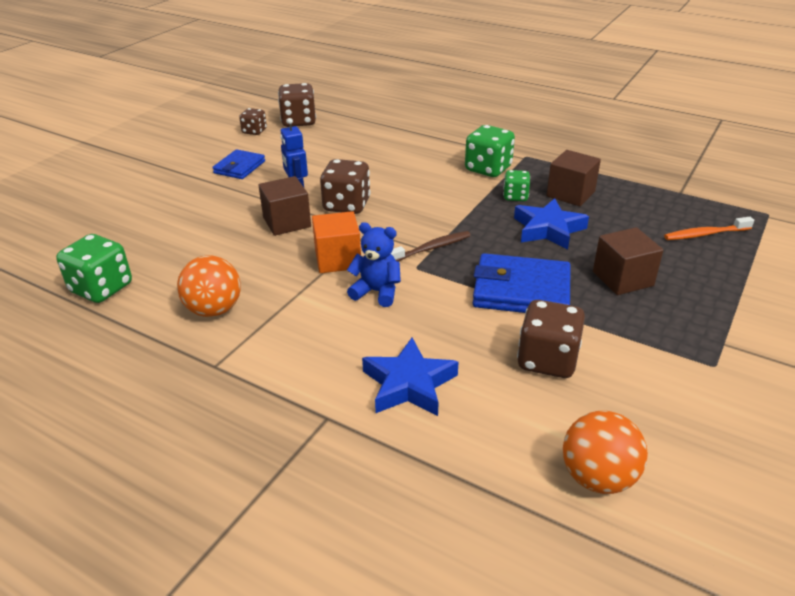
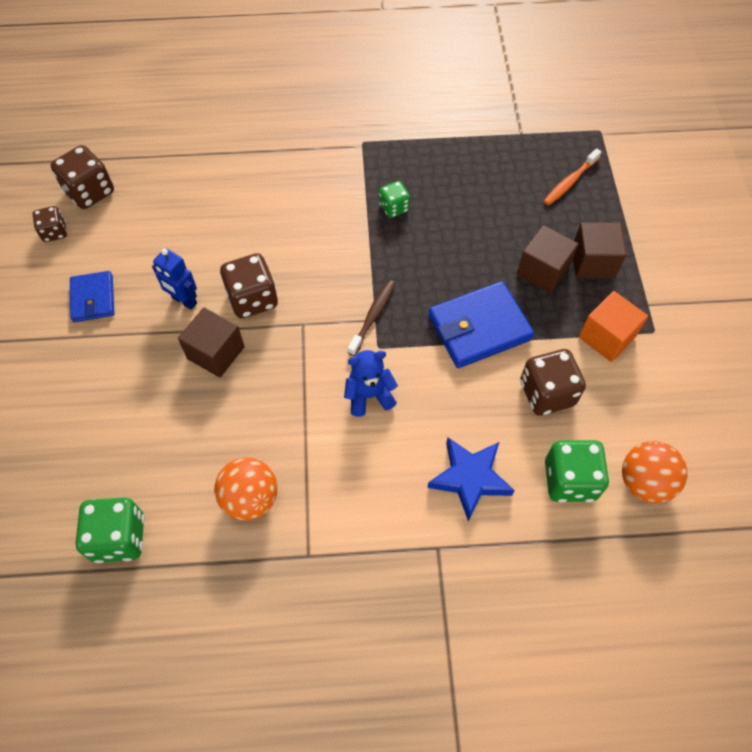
camera: 35 degrees left, 25 degrees up
orange cube [312,211,361,273] -> orange cube moved to [579,291,648,362]
green dice [465,125,515,177] -> green dice moved to [545,440,609,503]
blue star [514,198,589,250] -> none
brown cube [546,150,601,206] -> brown cube moved to [573,222,626,278]

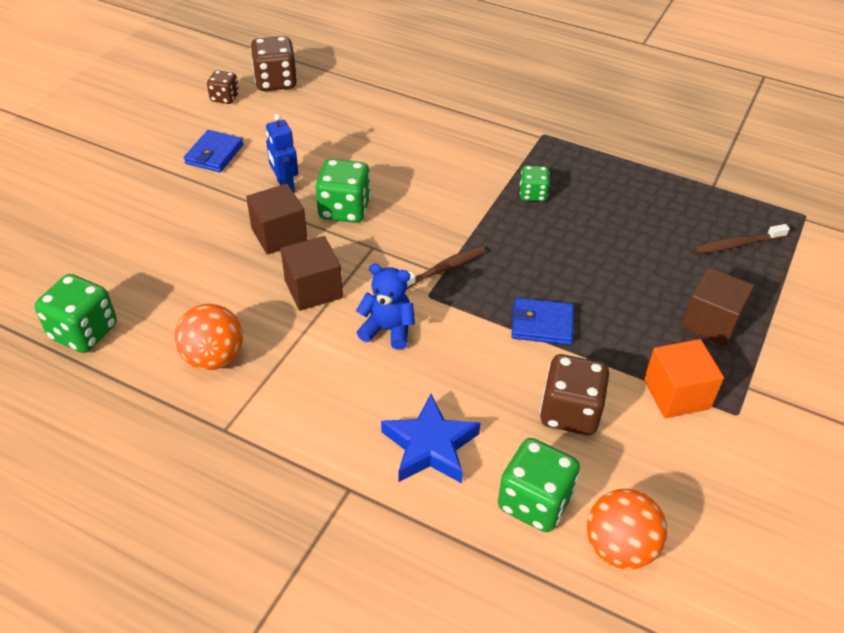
camera: 30 degrees right, 15 degrees down
brown dice [220,253,278,318] -> green dice [316,159,371,223]
blue wallet [428,281,534,368] -> blue wallet [511,298,574,345], size x0.61
brown cube [517,225,578,293] -> brown cube moved to [281,236,343,311]
orange toothbrush [544,148,601,206] -> brown toothbrush [694,224,790,254]

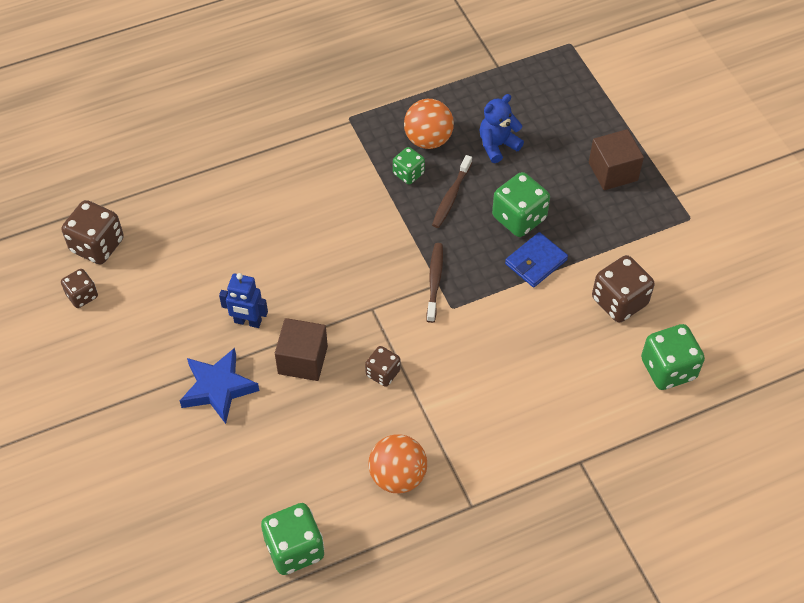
camera: 50 degrees left, 10 degrees up
blue wallet [184,130,244,172] -> none
brown cube [281,236,343,311] -> brown dice [365,346,400,387]
green dice [316,159,371,223] -> green dice moved to [492,172,550,237]
blue teddy bear [356,264,415,350] -> blue teddy bear moved to [479,94,524,163]
blue star [381,394,481,483] -> blue star moved to [180,348,259,424]
orange ball [587,489,667,570] -> orange ball moved to [404,99,454,149]
orange cube [644,339,724,418] -> none
brown toothbrush [694,224,790,254] -> brown toothbrush moved to [432,155,472,228]

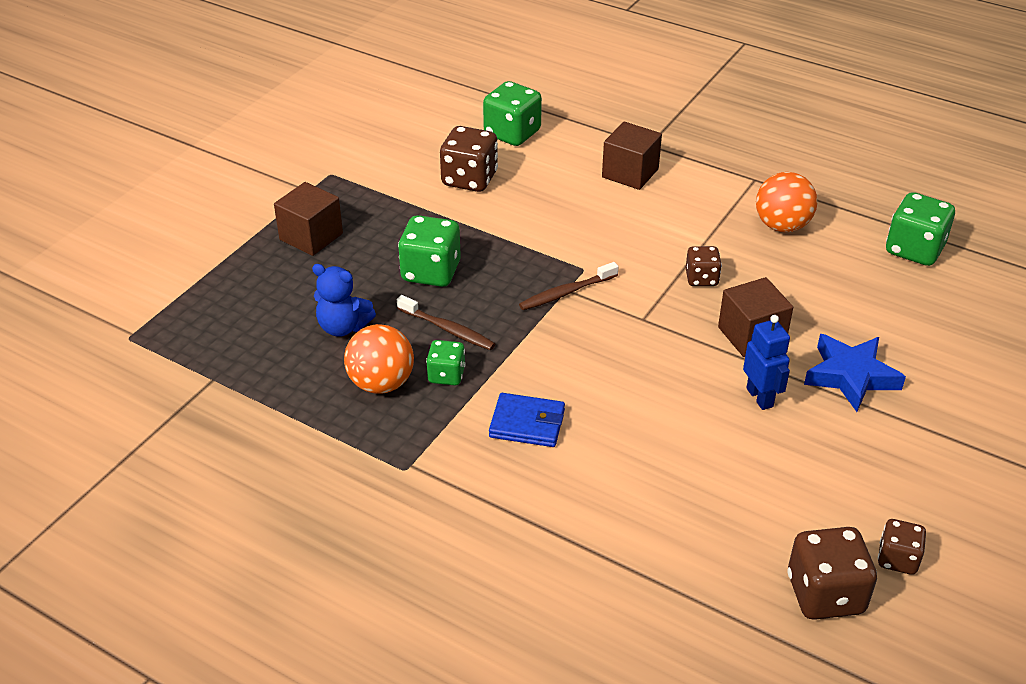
camera: 125 degrees left, 15 degrees down
brown toothbrush [432,155,472,228] -> brown toothbrush turned 45 degrees clockwise [397,295,495,350]
blue wallet [505,232,568,287] -> blue wallet moved to [489,393,565,447]
none -> brown cube [602,122,662,190]

